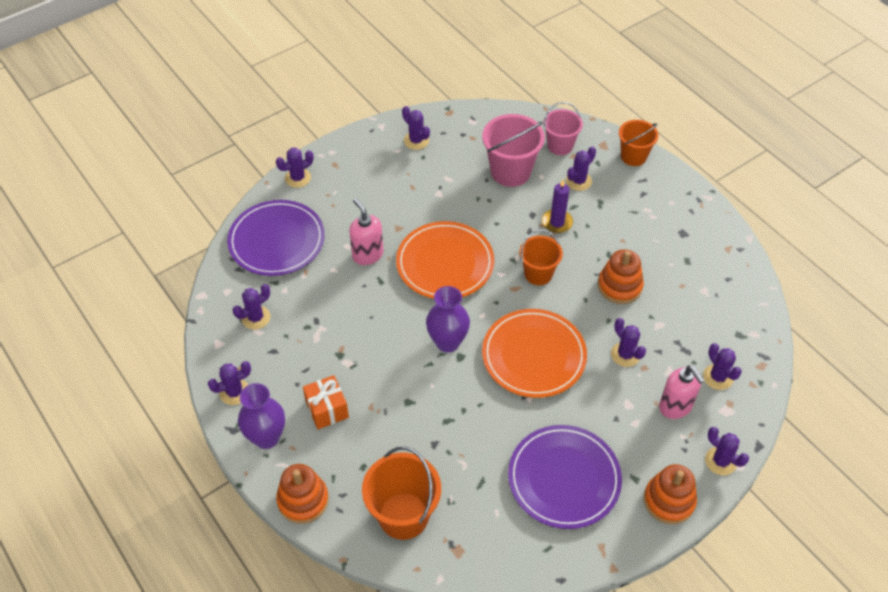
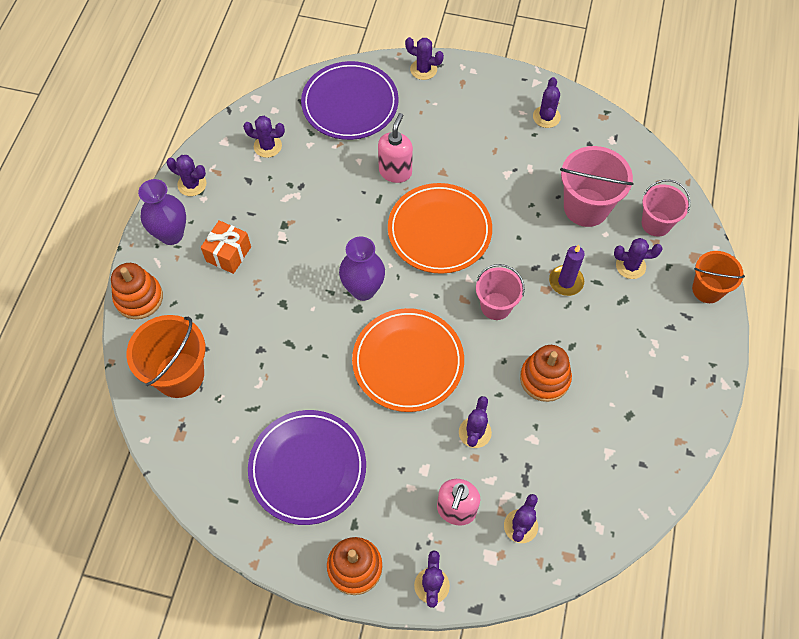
camera: 50 degrees right, 10 degrees up
orange bucket [519,230,563,285] -> pink bucket [476,264,525,320]

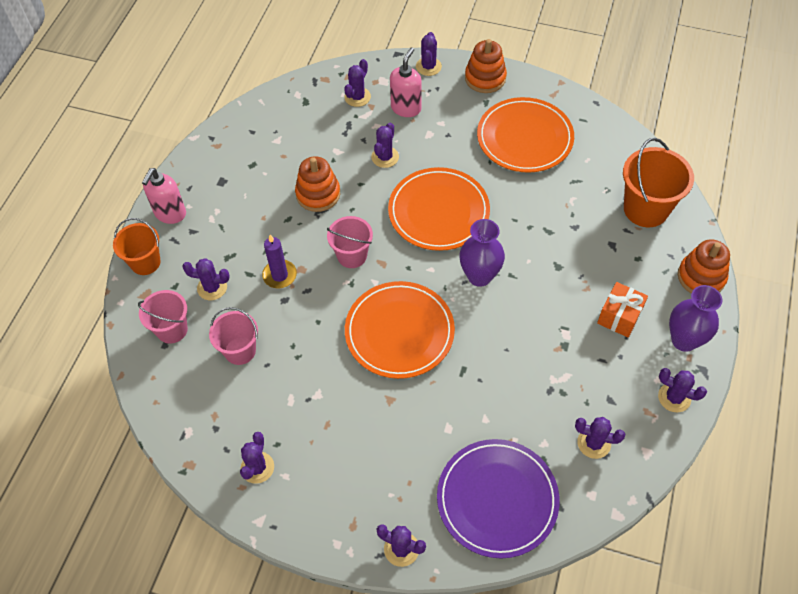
camera: 175 degrees left, 5 degrees down
purple plate [248,410,366,525] -> orange plate [477,97,574,173]
pink soap dispenser [378,113,413,183] -> pink soap dispenser moved to [142,168,186,224]
pink bucket [560,146,634,227] -> pink bucket [209,307,258,365], size x0.65

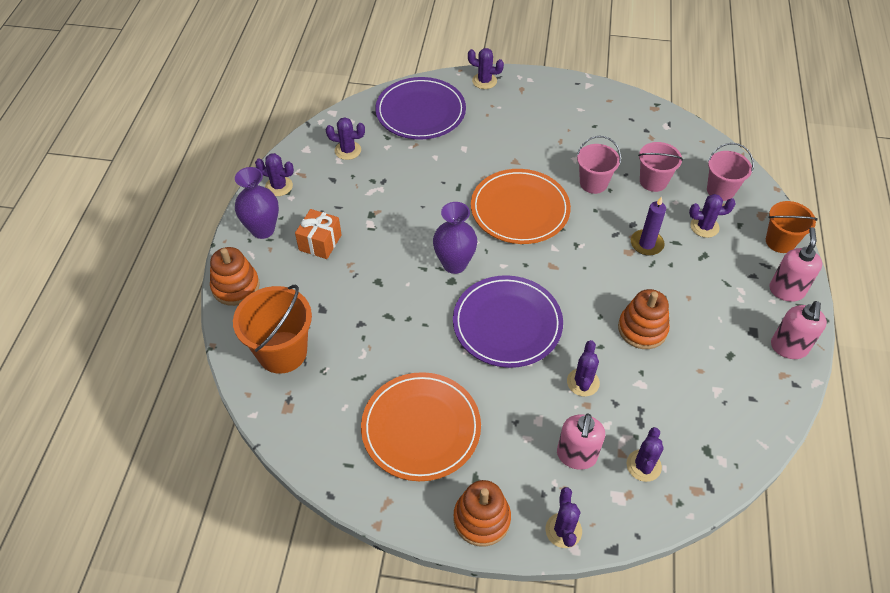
camera: 170 degrees right, 5 degrees down
purple cactus [240,432,274,484] -> none
pink bucket [327,216,373,268] -> pink bucket moved to [577,136,621,194]
orange plate [388,167,490,251] -> purple plate [453,275,563,368]
none -> pink soap dispenser [771,301,827,359]

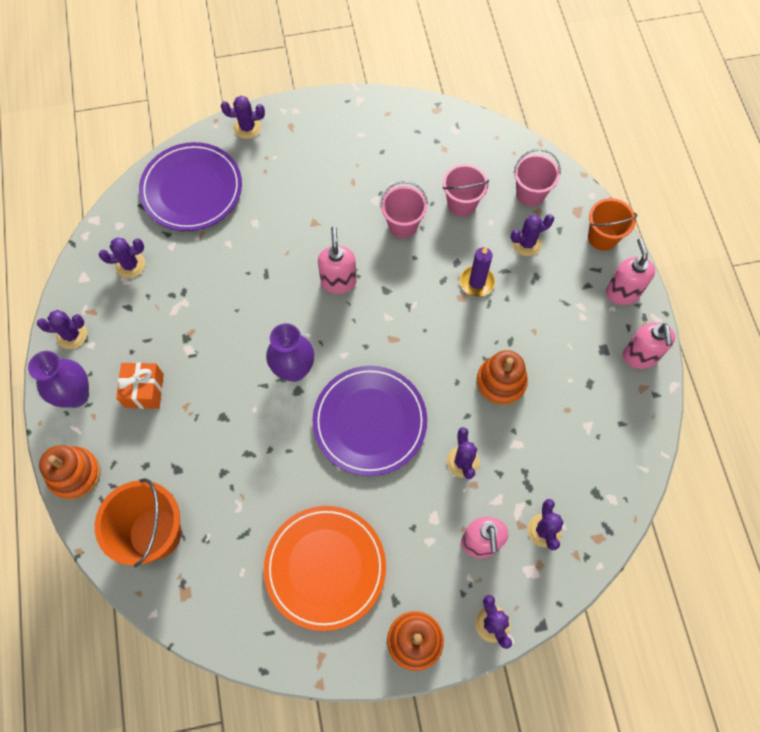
camera: 20 degrees left, 15 degrees up
orange plate [471,169,571,244] -> pink soap dispenser [318,227,357,294]

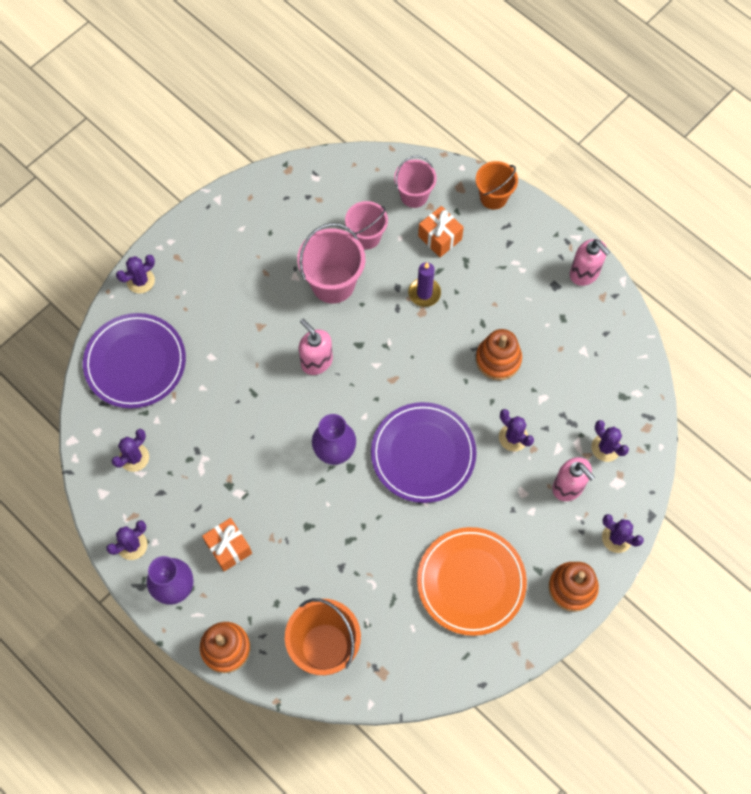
camera: 35 degrees left, 0 degrees up
pink bucket [380,181,428,238] -> pink bucket [297,223,365,303], size x1.54
purple cactus [511,214,554,256] -> orange gift [418,206,464,257]
pink soap dispenser [606,238,655,305] -> none

